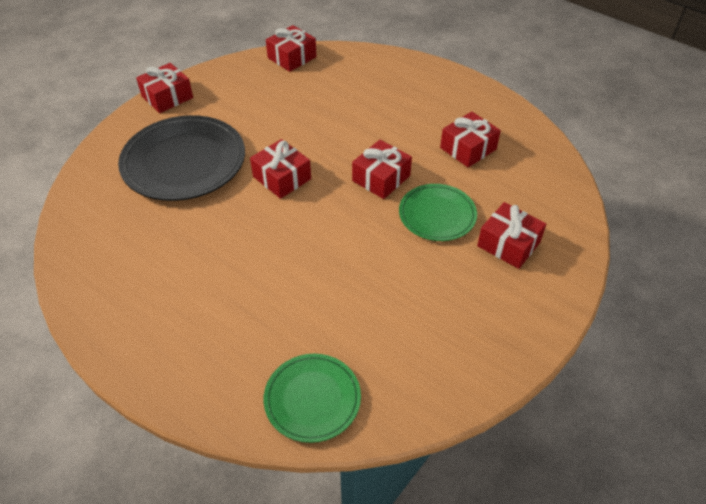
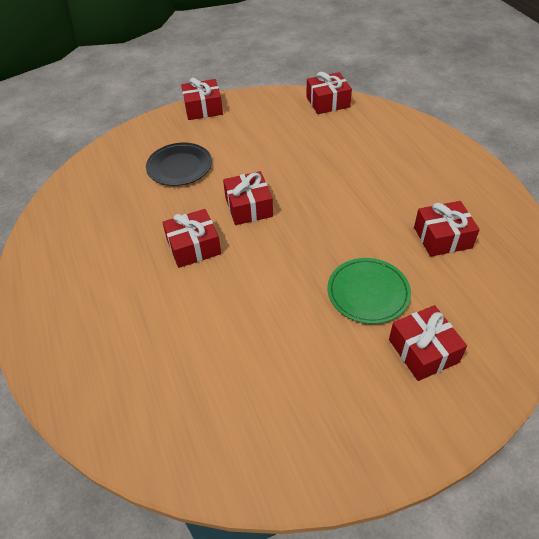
camera: 30 degrees right, 0 degrees up
black plate [118,115,245,201] -> black plate [146,143,212,186], size x0.58
green plate [264,354,361,443] -> none
red gift [352,140,412,199] -> red gift moved to [162,209,221,268]

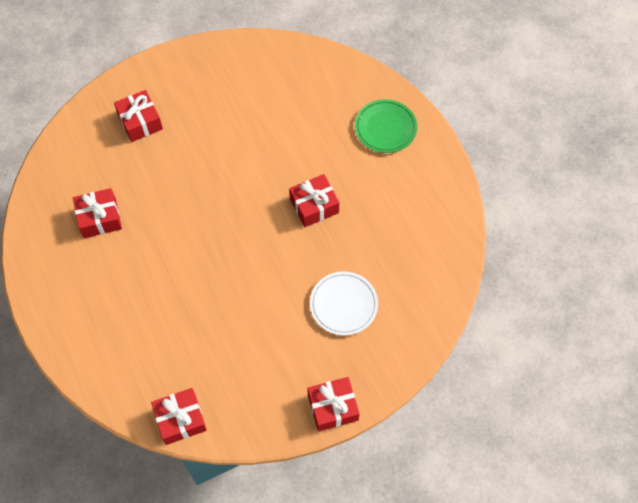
camera: 175 degrees right, 15 degrees up
black plate [146,143,212,186] -> white plate [310,272,378,335]
red gift [223,171,273,225] -> none
green plate [327,258,411,324] -> green plate moved to [355,99,417,153]

